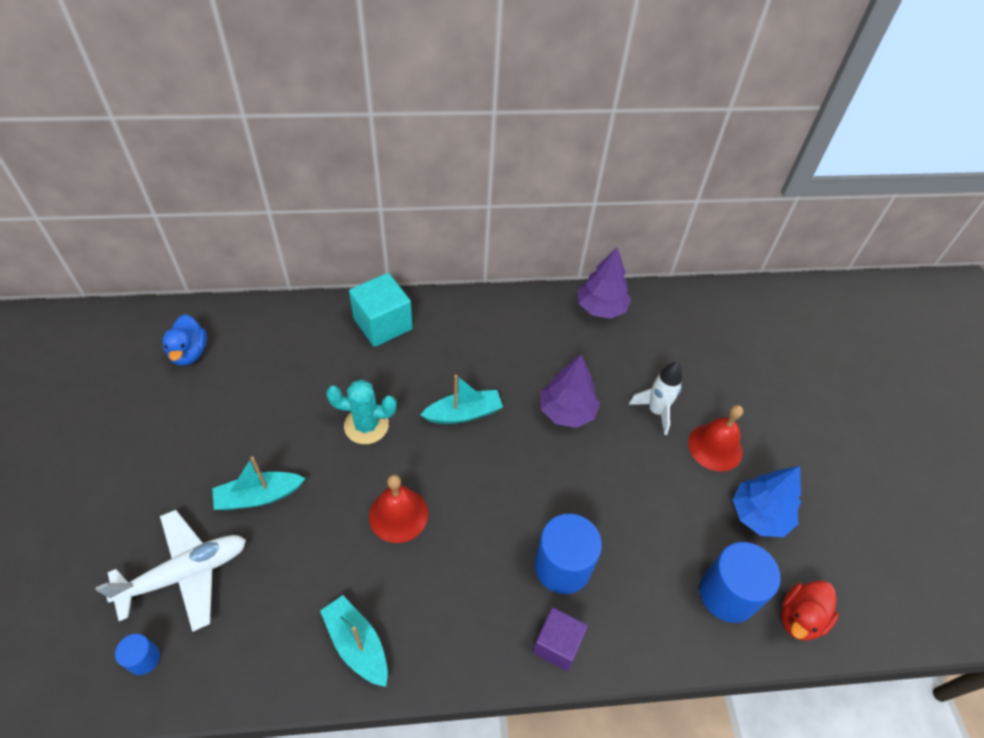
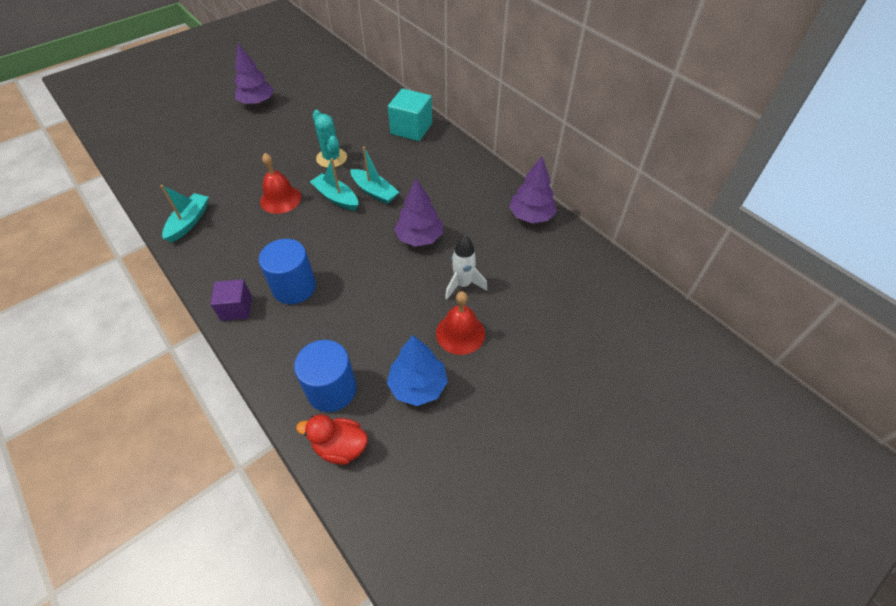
camera: 60 degrees right, 0 degrees up
white plane [95,510,246,632] -> none
blue cylinder [115,634,160,675] -> none
blue duck [163,314,207,366] -> none
turquoise boat [212,457,306,510] -> turquoise boat moved to [310,158,358,211]
none -> purple tree [234,43,274,105]

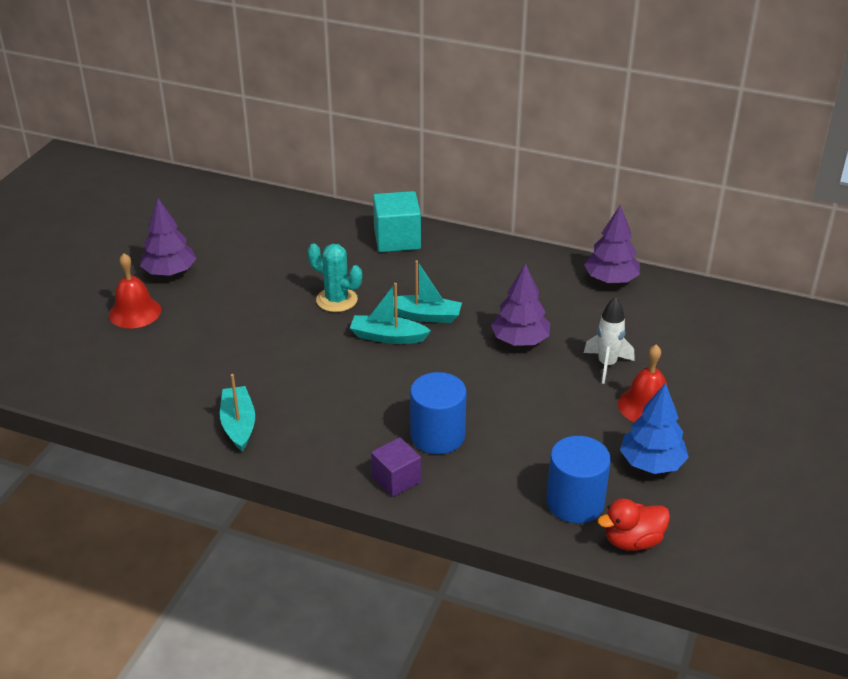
camera: 30 degrees left, 15 degrees down
red bell [260,153,301,214] -> red bell moved to [109,253,161,328]

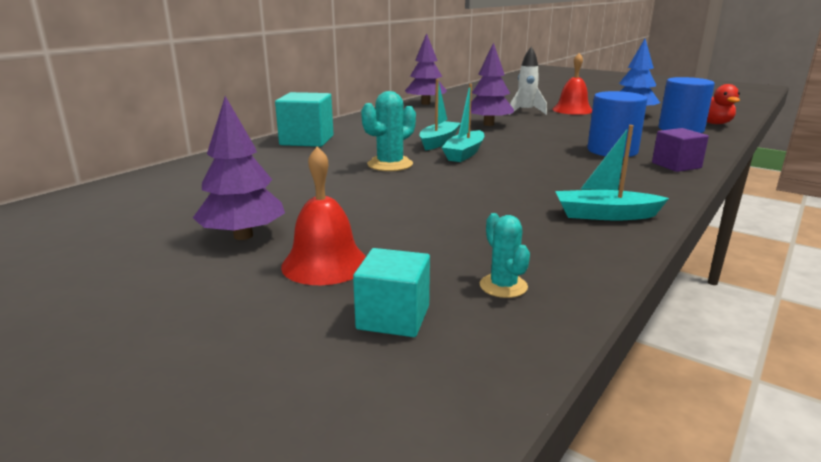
camera: 75 degrees left, 15 degrees down
none -> turquoise cube [353,248,430,337]
none -> turquoise cactus [480,213,530,298]

